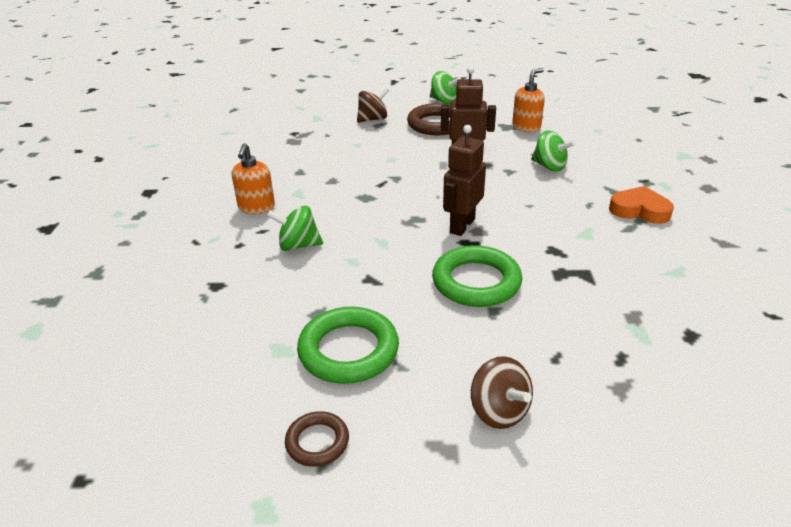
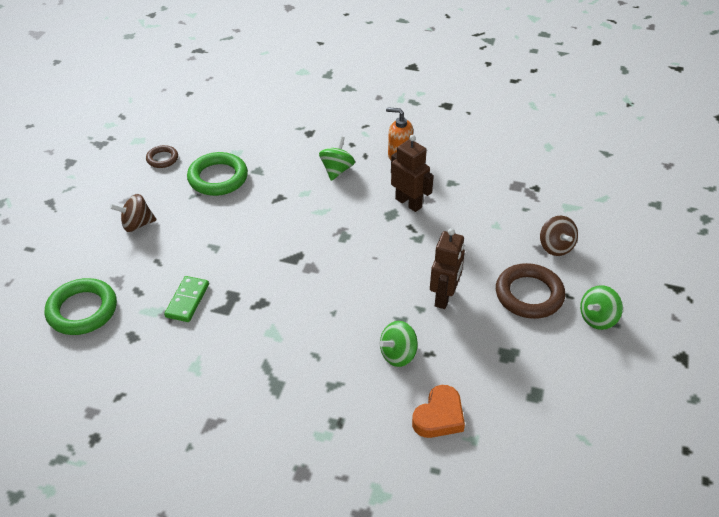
camera: 105 degrees right, 10 degrees up
green ring [432,245,522,307] -> green ring moved to [45,278,117,335]
brown robot [443,125,486,236] -> brown robot moved to [391,135,434,212]
orange soap dispenser [512,68,545,132] -> none
orange heart [609,186,674,224] -> orange heart moved to [412,385,465,438]
none -> green domino [164,276,209,322]

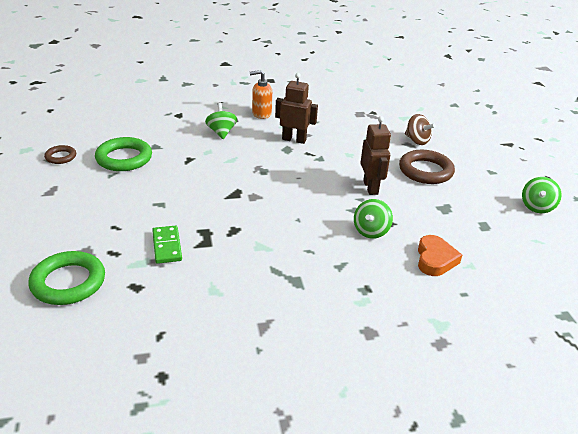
camera: 30 degrees left, 10 degrees down
brown spinning top [110,194,156,232] -> none
green spinning top [580,285,623,330] -> green spinning top moved to [522,177,562,213]

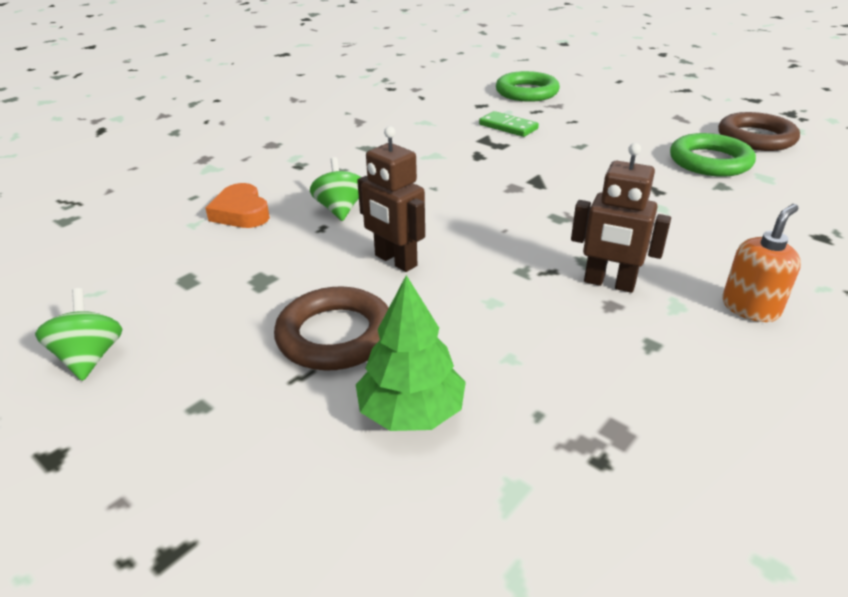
camera: 145 degrees right, 0 degrees up
brown ring [44,145,76,164] -> brown ring [718,112,800,151], size x1.84
green spinning top [205,103,237,139] -> none
brown robot [275,73,318,144] -> brown robot turned 45 degrees clockwise [571,143,671,293]
brown spinning top [405,114,436,145] -> green tree [356,275,466,431]

